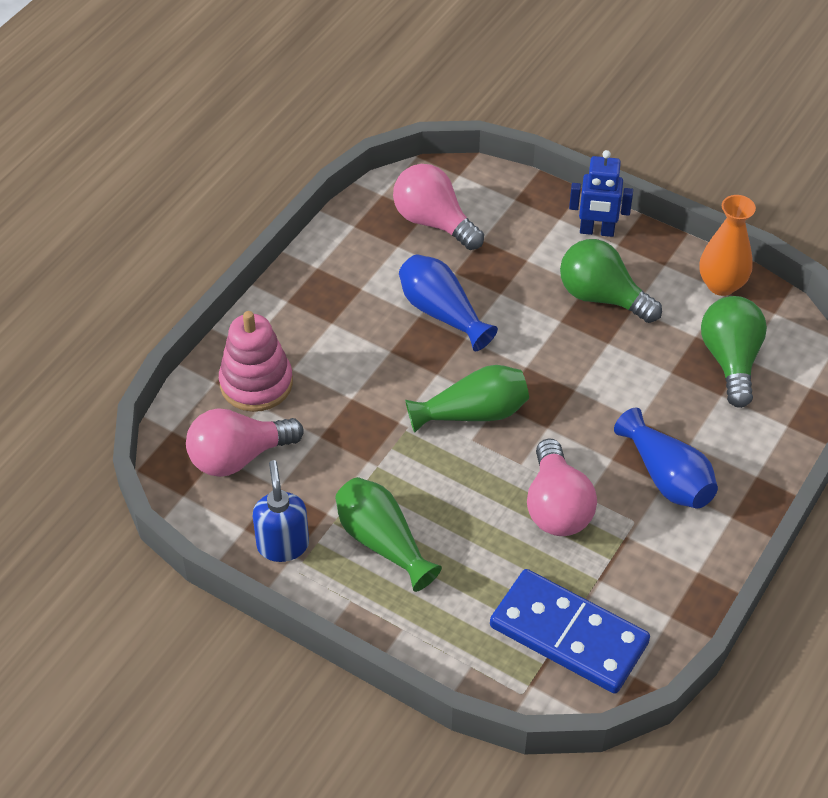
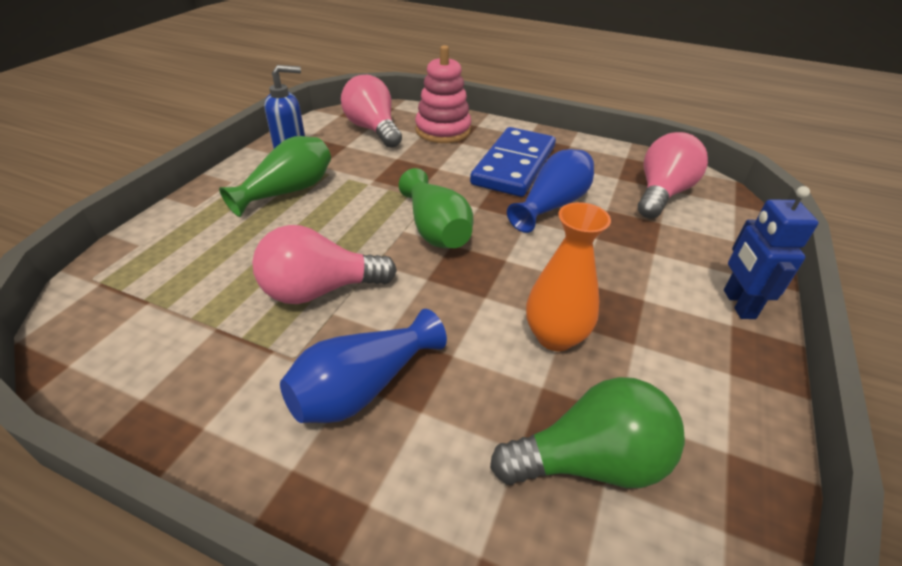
camera: 80 degrees right, 10 degrees down
blue domino [490,569,650,694] -> blue domino moved to [470,127,556,197]
green light bulb [560,239,662,323] -> none
orange vase [699,195,756,296] -> orange vase moved to [526,202,611,351]

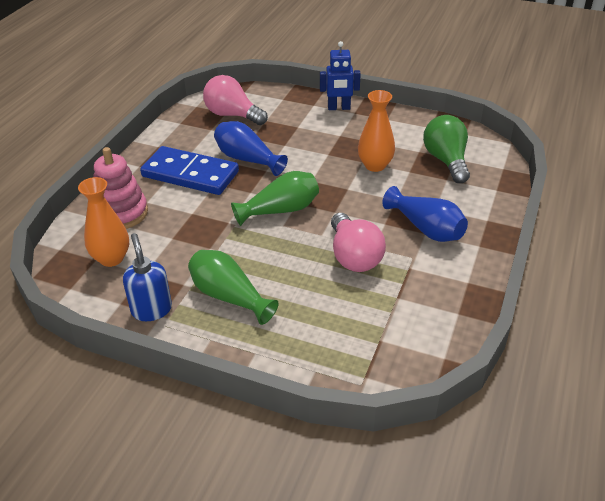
camera: 90 degrees left, 0 degrees up
pink light bulb [341,75,402,148] -> orange vase [78,177,129,267]

